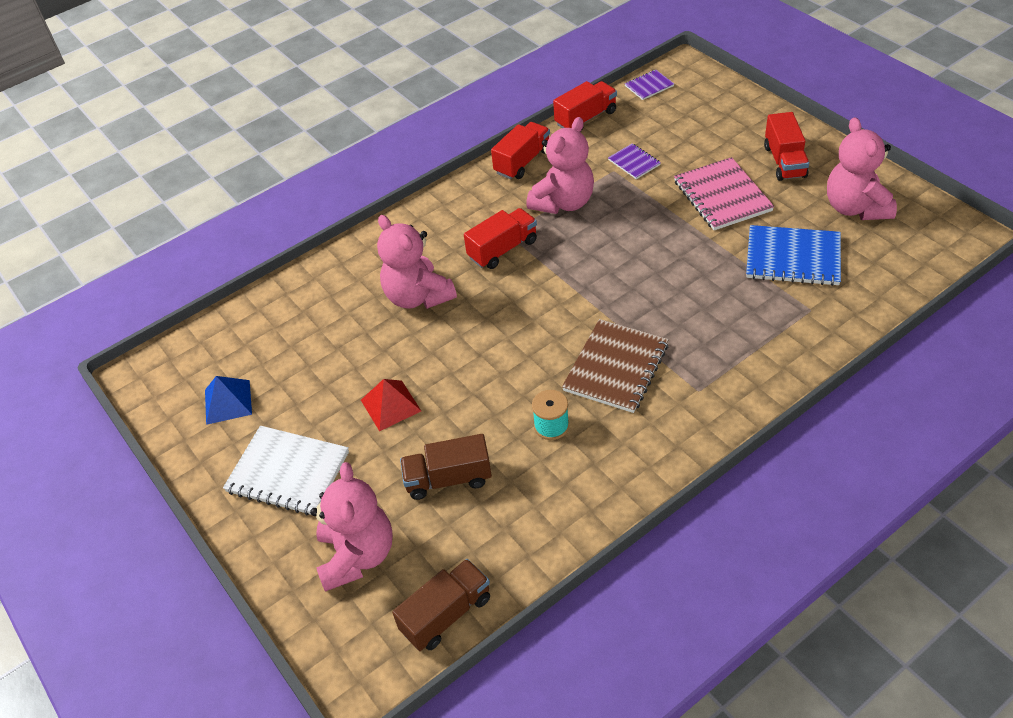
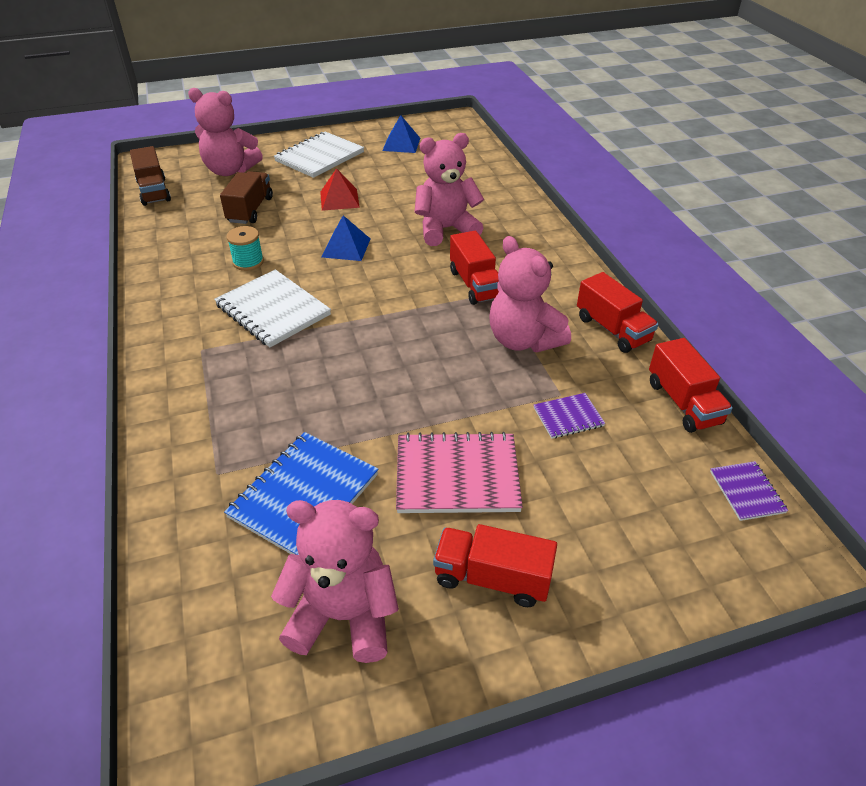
camera: 105 degrees right, 5 degrees down
brown notebook [562,319,669,413] -> white notebook [214,269,331,348]
none -> blue pyramid [322,215,370,261]

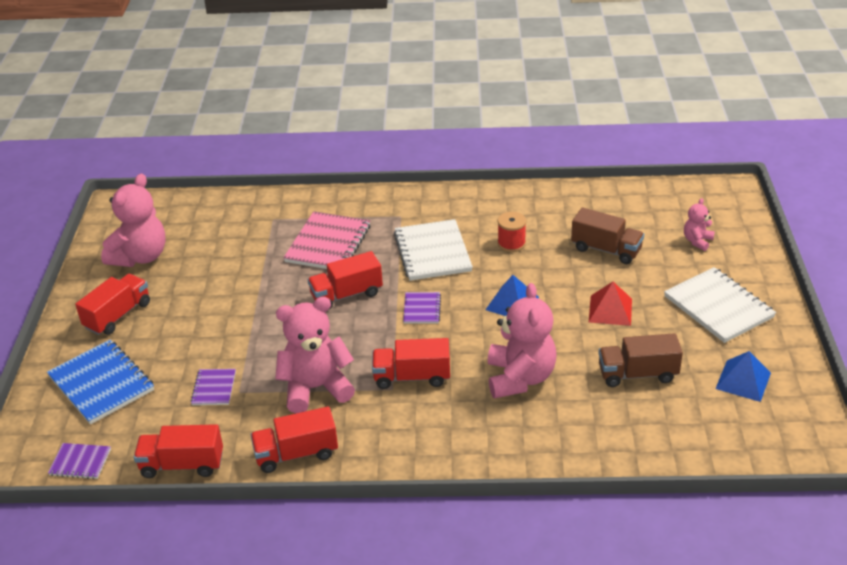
camera: 110 degrees right, 5 degrees down
brown truck [130,146,171,206] -> brown truck moved to [598,333,683,387]
pink teddy bear [188,88,263,176] -> pink teddy bear [684,198,715,251], size x0.49
white notebook [214,269,331,348] -> white notebook turned 75 degrees counterclockwise [394,219,473,281]
blue notebook [224,432,379,555] -> blue notebook moved to [47,340,154,425]
turquoise spool [227,226,264,271] -> red spool [497,212,526,252]
pink notebook [396,432,523,513] -> pink notebook moved to [283,211,370,269]
none -> red truck [308,251,383,309]
none -> purple notebook [403,292,441,324]

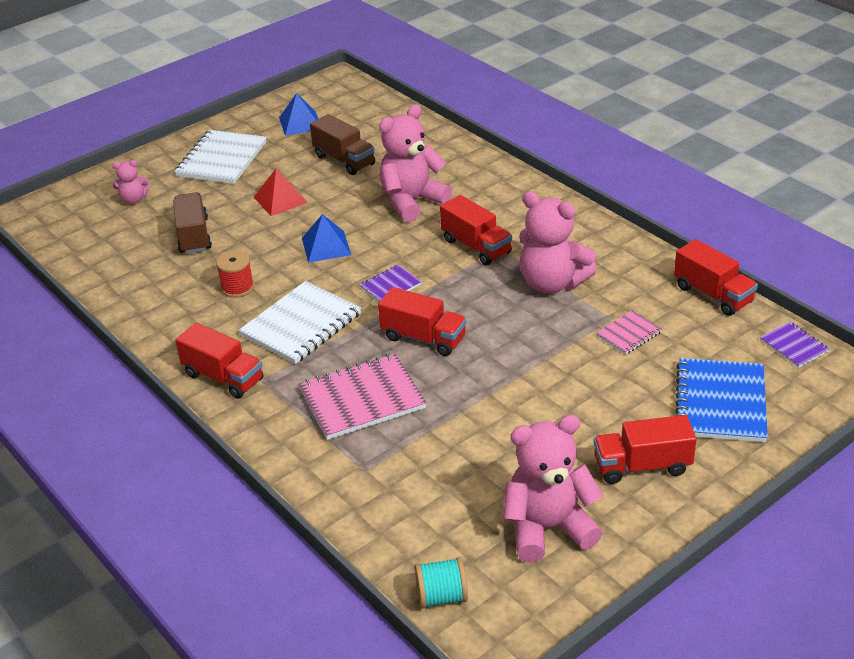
camera: 130 degrees left, 0 degrees up
purple notebook [190,369,236,405] -> pink notebook [596,311,662,355]
red truck [251,406,338,473] -> red truck moved to [175,323,263,399]
none -> turquoise spool [415,557,468,609]

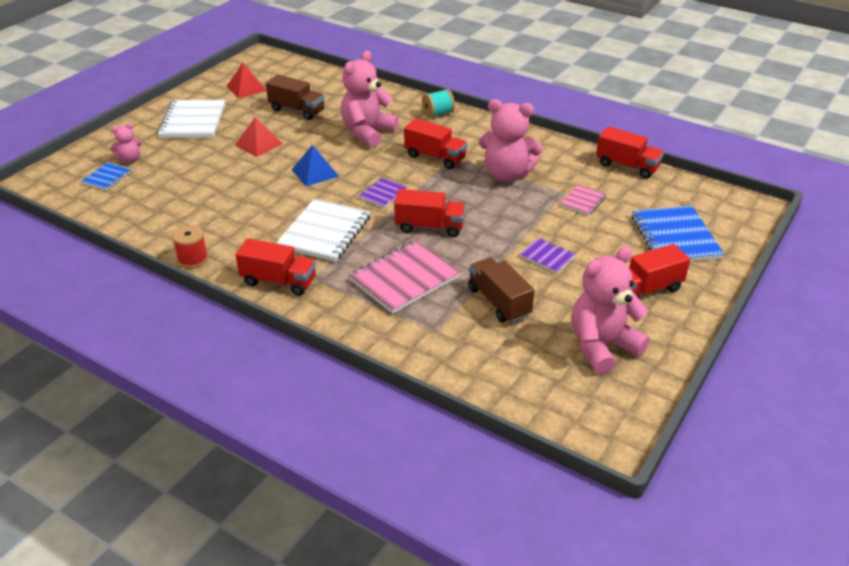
camera: 20 degrees left, 0 degrees up
brown truck [173,192,212,254] -> brown truck moved to [468,257,535,323]
red spool [216,250,254,298] -> red spool moved to [172,225,208,268]
blue pyramid [279,93,318,136] -> red pyramid [227,63,267,99]
turquoise spool [415,557,468,609] -> turquoise spool moved to [422,89,455,118]
purple notebook [760,322,829,368] -> purple notebook moved to [520,238,576,273]
none -> blue notebook [81,162,132,190]

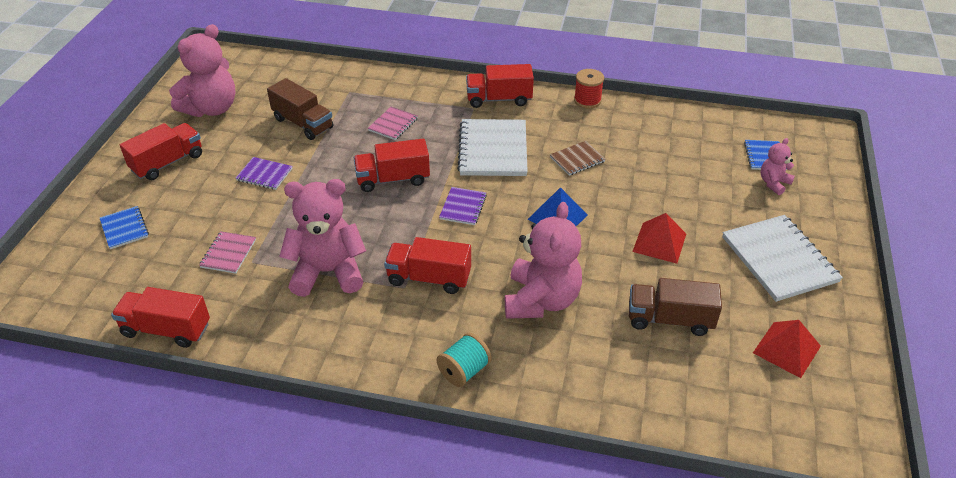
camera: 160 degrees right, 5 degrees up
pink notebook [349,241,461,314] -> pink notebook [368,107,418,140], size x0.52
blue notebook [632,206,724,261] -> blue notebook [100,206,149,249], size x0.52
none -> brown notebook [550,141,606,176]

